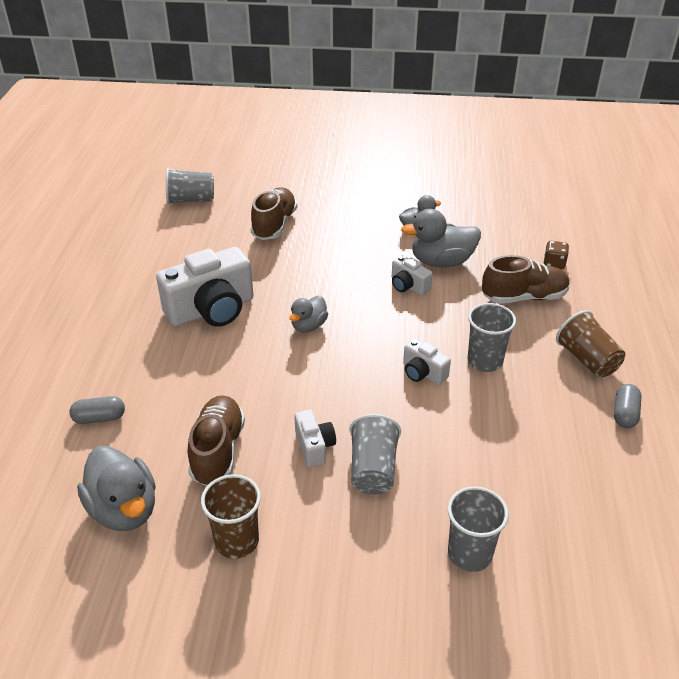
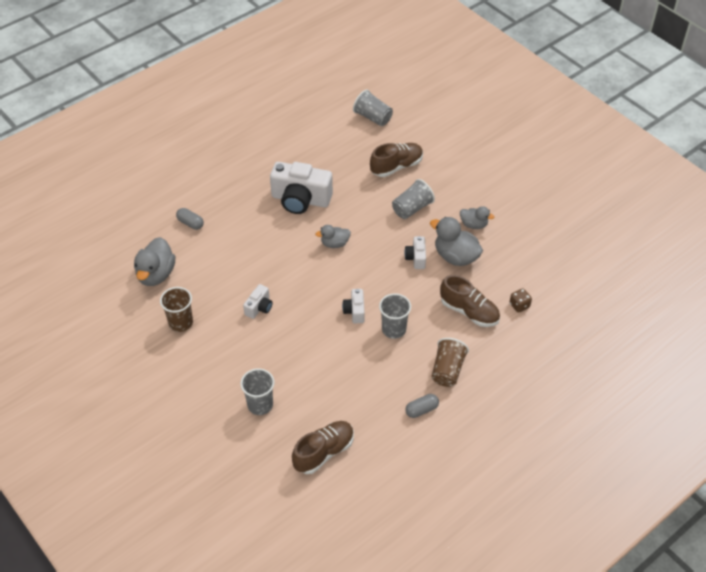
camera: 45 degrees right, 10 degrees up
brown shoe [188,395,245,486] -> brown shoe moved to [292,421,354,474]
grey cup [350,414,401,495] -> grey cup moved to [392,179,435,219]

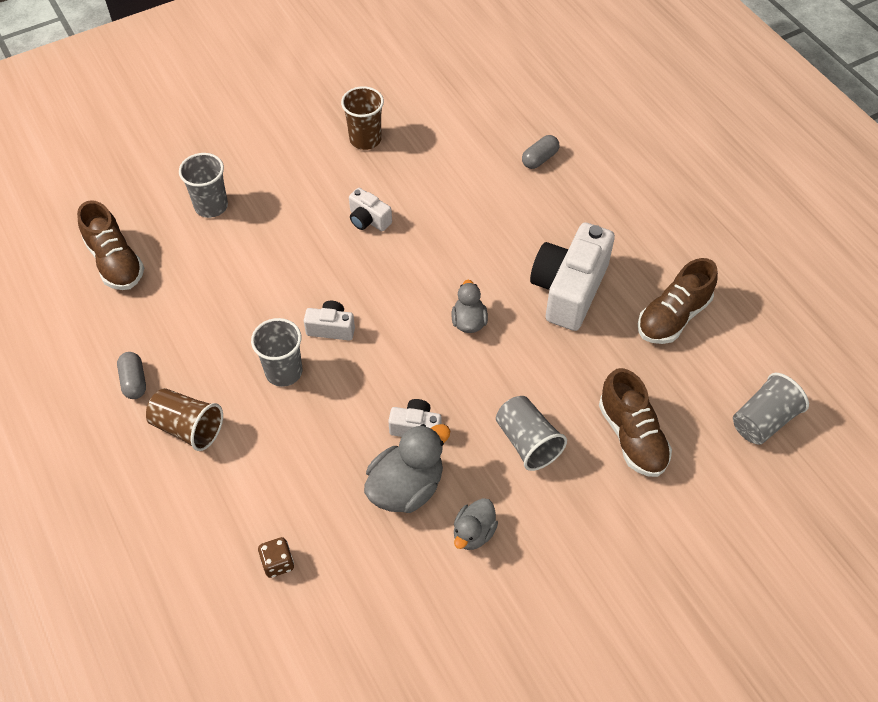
camera: 100 degrees right, 5 degrees up
grey duck [134,237,175,286] -> none
brown shoe [440,275,500,327] -> brown shoe moved to [638,258,718,344]

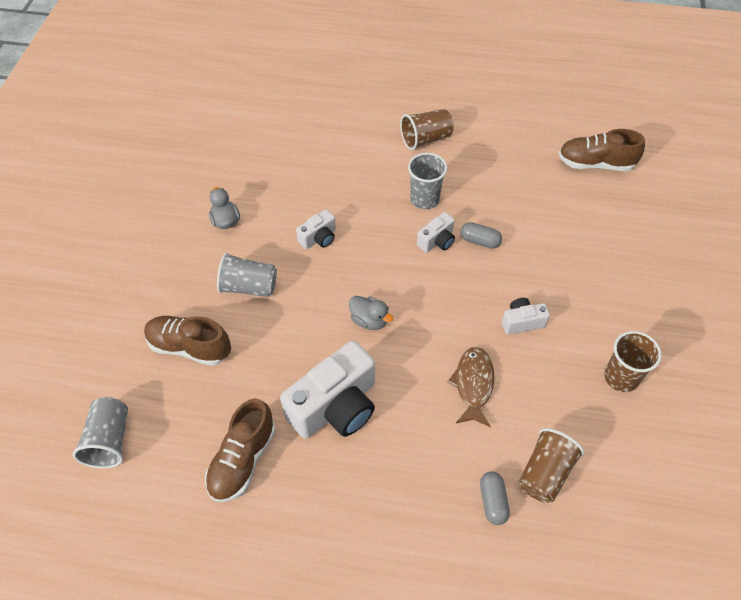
camera: 130 degrees right, 0 degrees up
grey capsule [117,352,146,399] -> grey capsule moved to [460,222,502,249]
grey cup [179,153,228,218] -> none
brown dice [258,537,294,578] -> none
grey duck [364,424,450,513] -> none
white camera [530,222,615,331] -> white camera turned 75 degrees clockwise [280,341,375,439]
brown shoe [638,258,718,344] -> brown shoe turned 150 degrees counterclockwise [205,398,276,502]
none -> brown fish [447,347,495,427]
none -> brown cup [519,428,584,503]

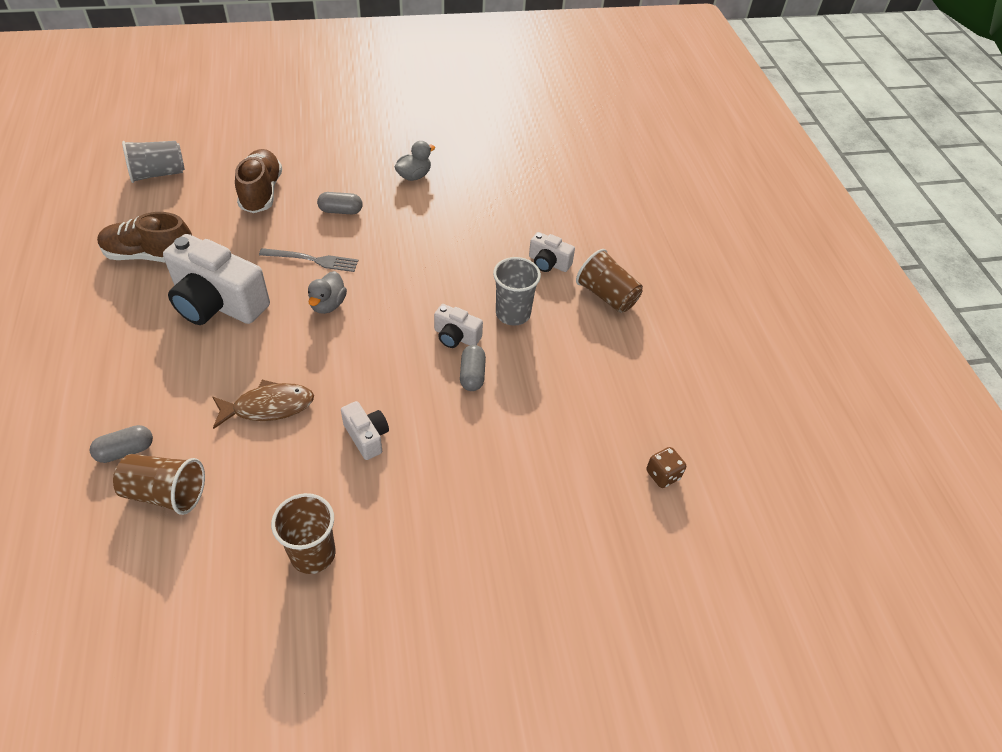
camera: 65 degrees right, 5 degrees down
grey cup [217,253,277,297] -> grey capsule [317,192,363,214]
white camera [296,209,336,249] -> white camera moved to [529,232,575,272]
brown shoe [559,129,645,171] -> brown dice [646,447,686,488]
none -> grey fork [259,248,358,272]

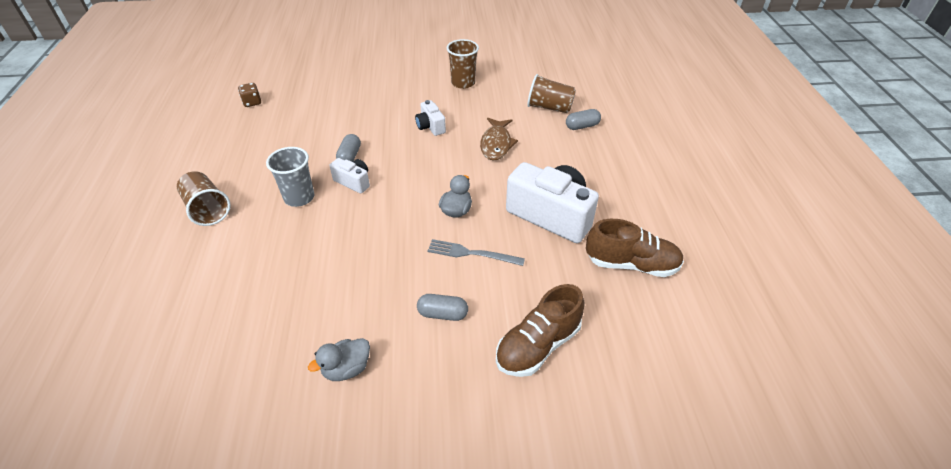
camera: 170 degrees left, 5 degrees down
grey cup [122,141,185,183] -> none
brown fish [212,380,314,429] -> brown fish turned 75 degrees counterclockwise [480,118,518,160]
brown shoe [235,149,282,213] -> brown shoe turned 45 degrees clockwise [496,284,585,377]
white camera [529,232,575,272] -> none

